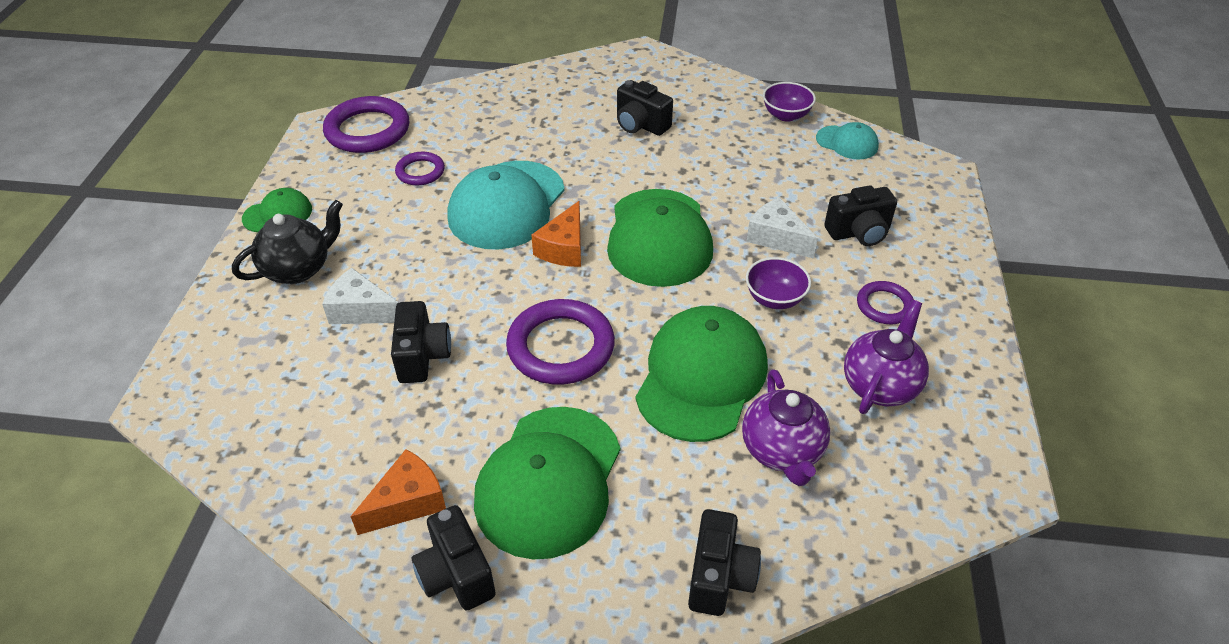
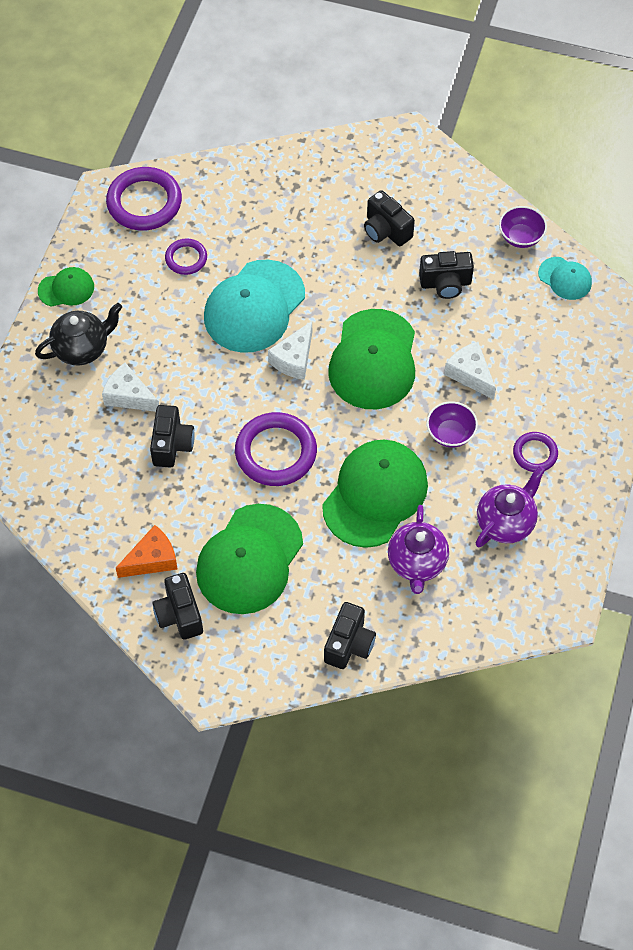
camera: 10 degrees right, 15 degrees up
orange cheese [531,201,581,267] -> white cheese [268,321,312,380]
black camera [824,185,897,246] -> black camera moved to [419,251,474,299]

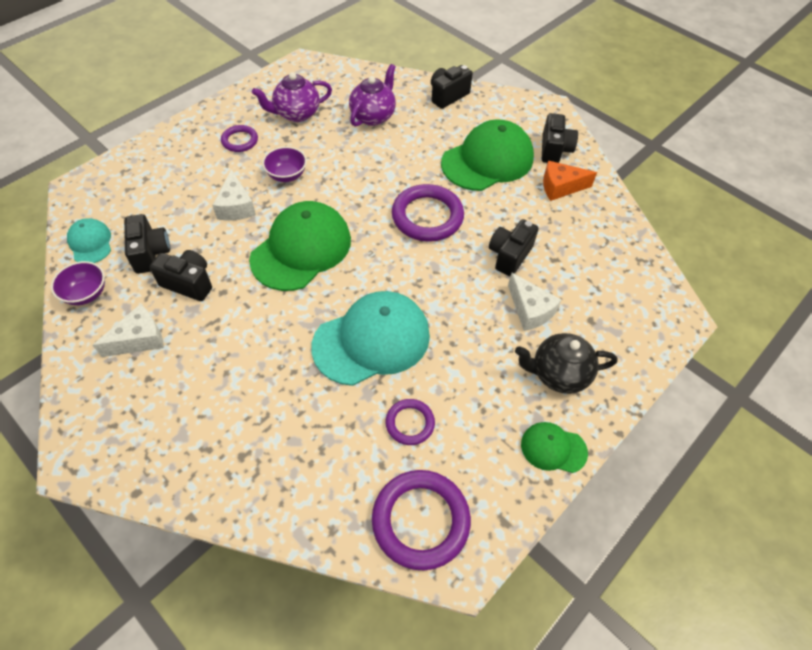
camera: 155 degrees left, 5 degrees down
white cheese [268,321,312,380] -> white cheese moved to [93,304,164,357]
green cap [322,440,428,548] -> none
black camera [364,190,415,246] -> black camera moved to [124,214,170,274]

